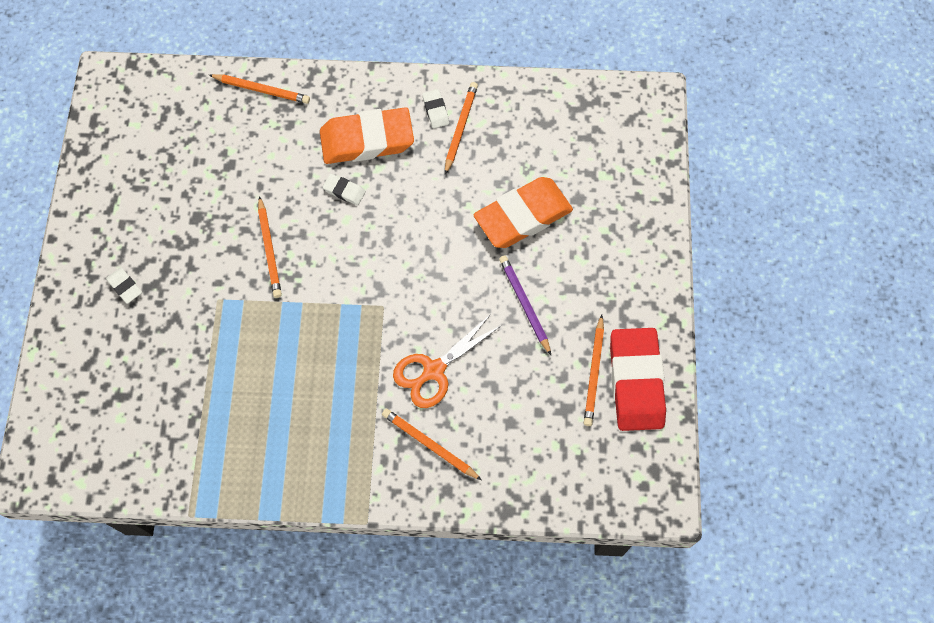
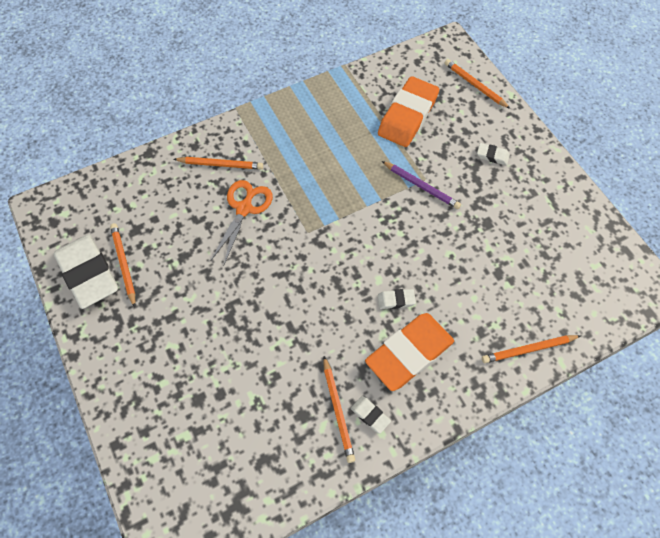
camera: 150 degrees right, 5 degrees down
orange pencil [258,196,282,298] -> orange pencil moved to [445,59,510,109]
orange eraser [474,177,573,248] -> orange eraser moved to [378,76,439,147]
purple pencil [499,255,551,355] -> purple pencil moved to [382,161,461,209]
red eraser [610,328,666,431] -> white eraser [54,234,118,309]

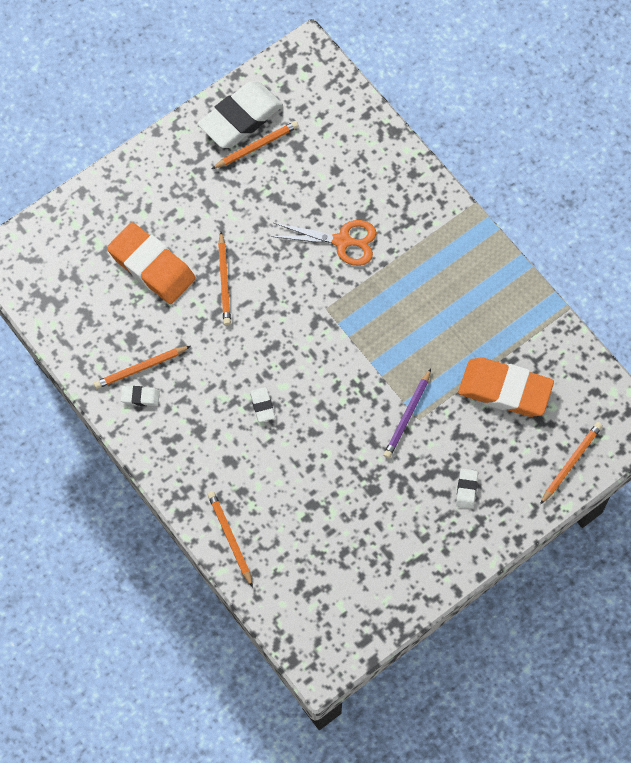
camera: 80 degrees right, 5 degrees up
orange pencil [174,157,263,169] -> orange pencil moved to [218,232,231,325]
white eraser [351,396,391,434] -> white eraser turned 60 degrees clockwise [121,386,160,406]
orange eraser [365,313,454,391] -> orange eraser moved to [107,222,196,304]

